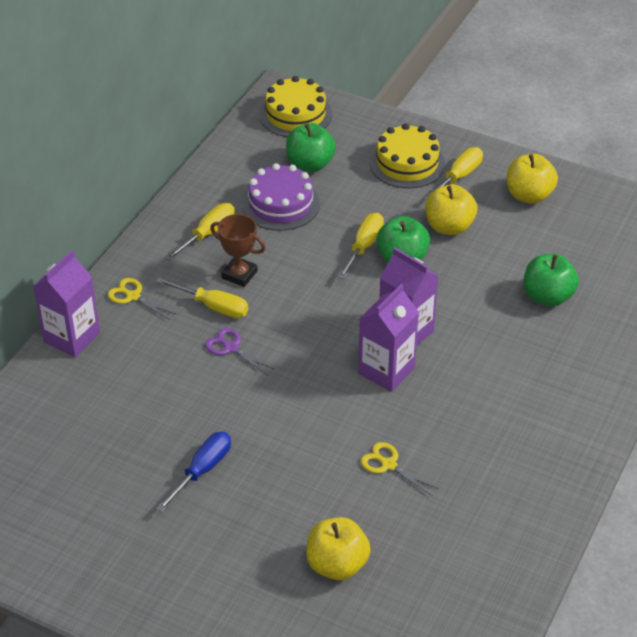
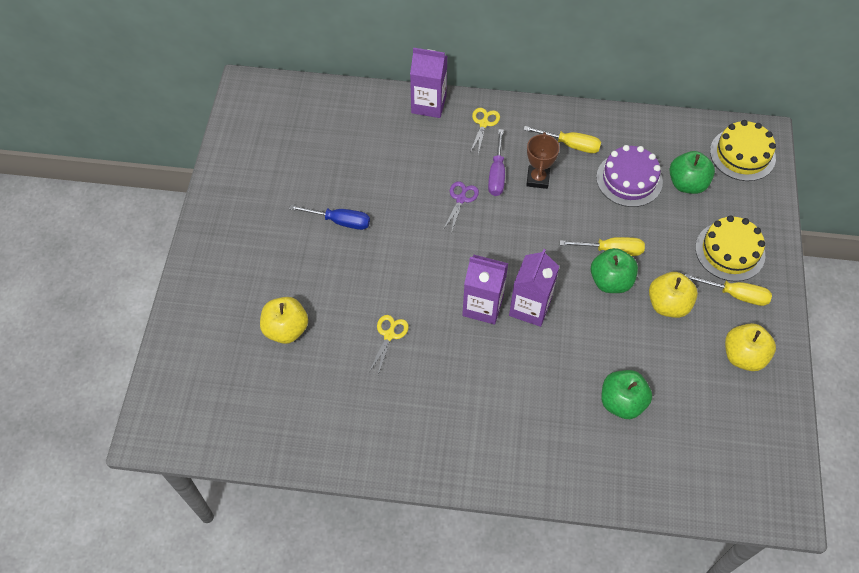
camera: 70 degrees right, 15 degrees up
yellow screwdriver [156,277,248,318] -> purple screwdriver [488,129,505,196]

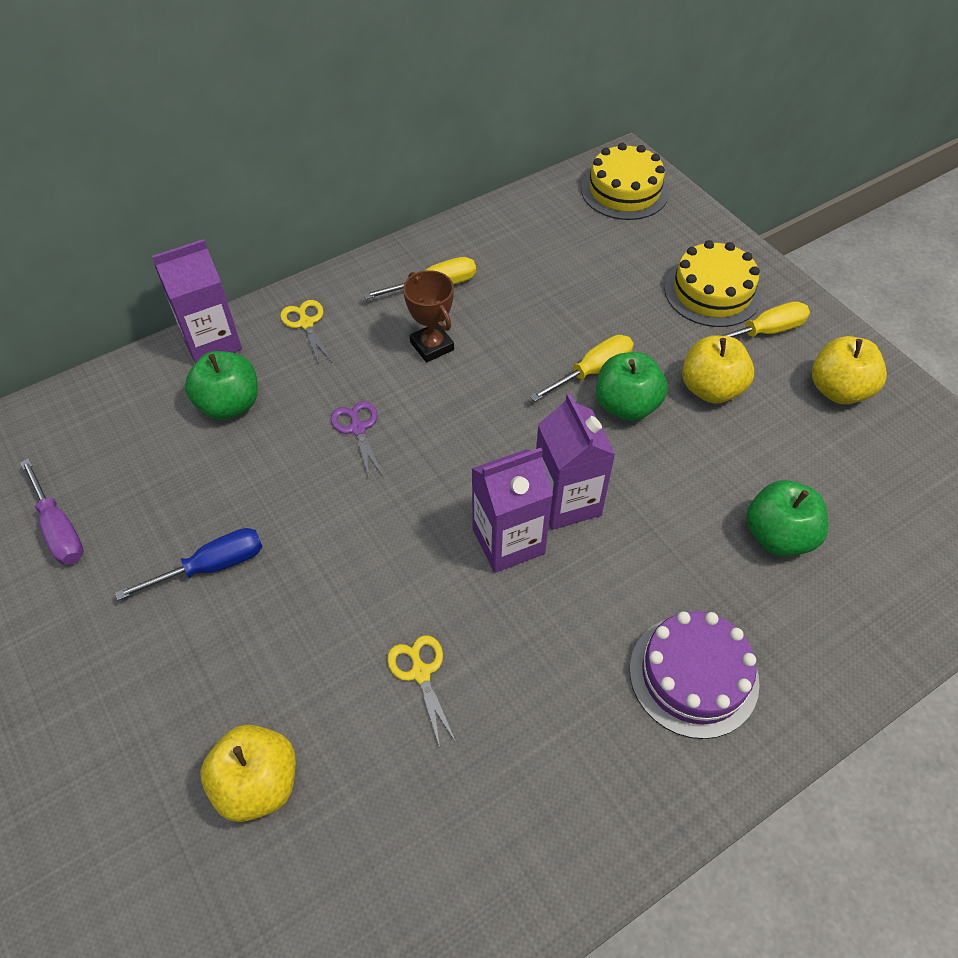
camera: 40 degrees left, 5 degrees down
purple screwdriver [488,129,505,196] -> purple screwdriver moved to [20,458,84,565]
purple cake [596,145,663,207] -> purple cake moved to [630,611,760,739]
green apple [670,151,715,194] -> green apple moved to [185,351,258,420]

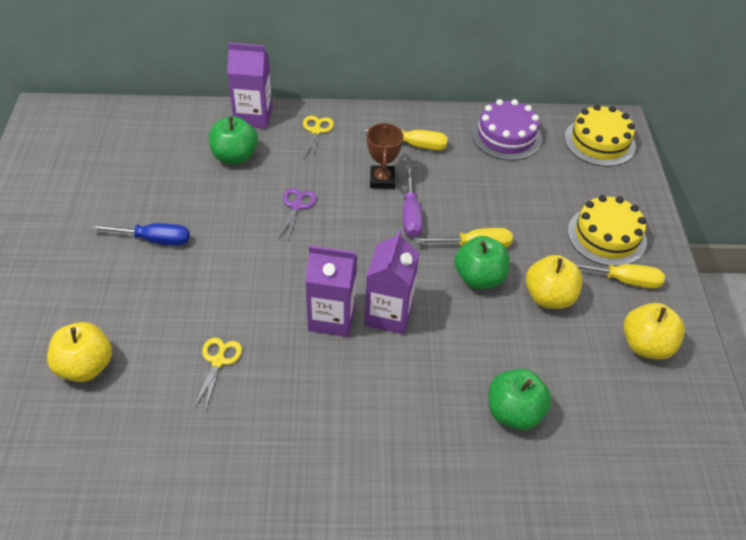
camera: 30 degrees right, 5 degrees down
purple screwdriver [20,458,84,565] -> purple screwdriver moved to [403,166,423,238]
purple cake [630,611,760,739] -> purple cake moved to [472,99,542,161]

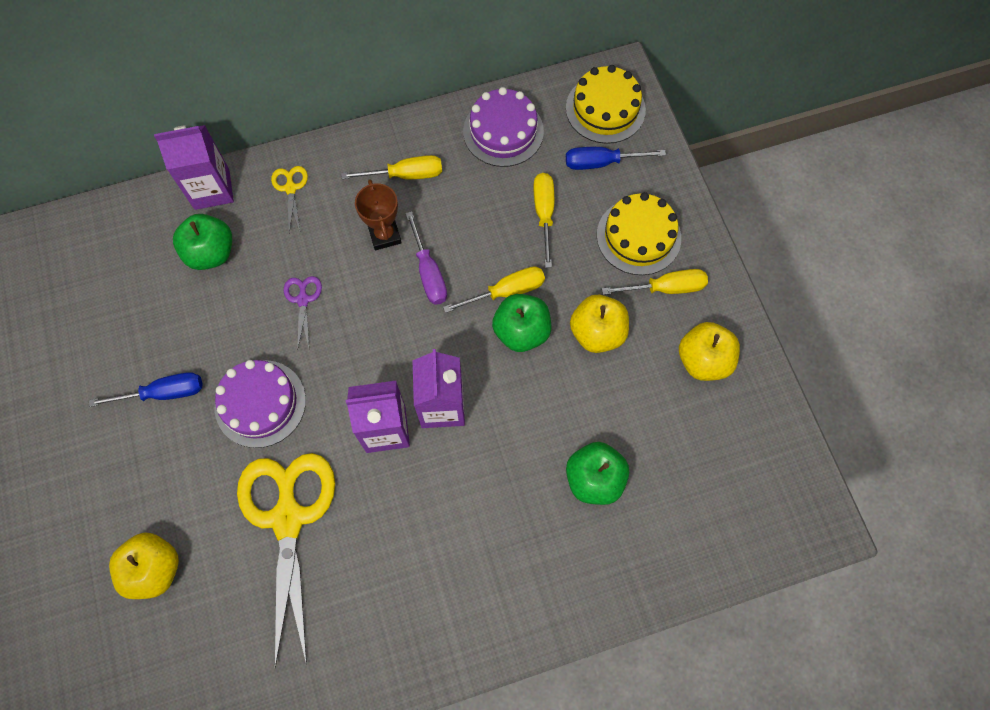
camera: 15 degrees left, 20 degrees up
yellow scissors [194,337,242,408] -> yellow scissors [237,453,335,668], size x2.35
none -> purple cake [215,360,306,448]
none -> yellow screwdriver [534,173,554,268]
none -> blue screwdriver [566,147,666,170]

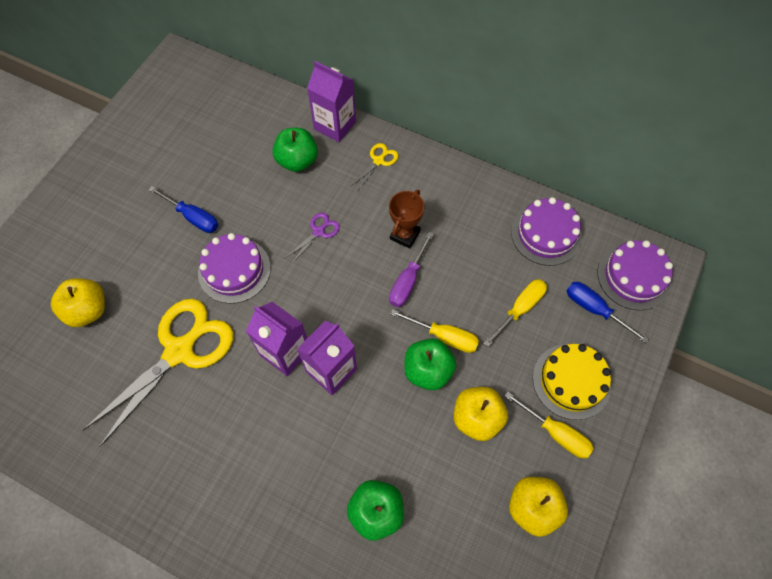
camera: 45 degrees right, 5 degrees down
yellow screwdriver [341,155,442,179] -> none
yellow cake [566,65,646,144] -> purple cake [598,240,673,310]

